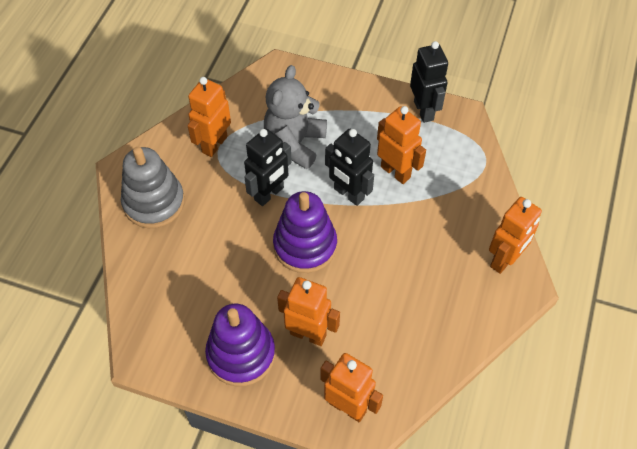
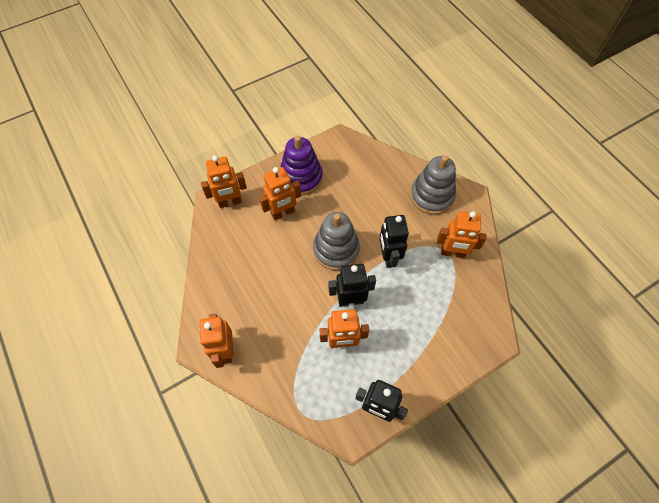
camera: 130 degrees right, 5 degrees up
orange robot [187,77,231,157] -> orange robot turned 120 degrees clockwise [437,211,486,258]
grey teddy bear [264,65,327,169] -> none
purple stacking toy [273,191,337,273] -> grey stacking toy [313,212,360,270]

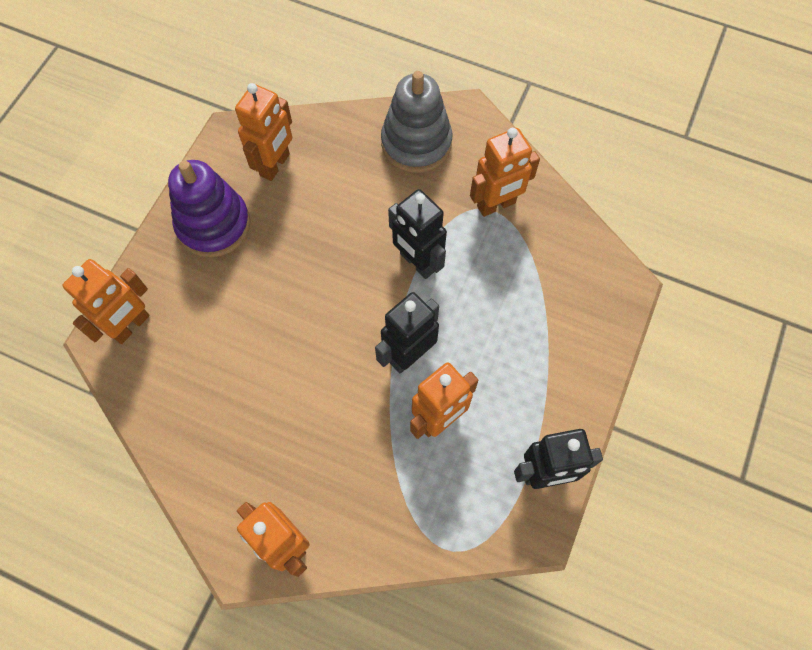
camera: 35 degrees left, 5 degrees up
orange robot [259,167,301,220] -> orange robot moved to [235,83,292,181]
grey stacking toy [313,212,360,270] -> none

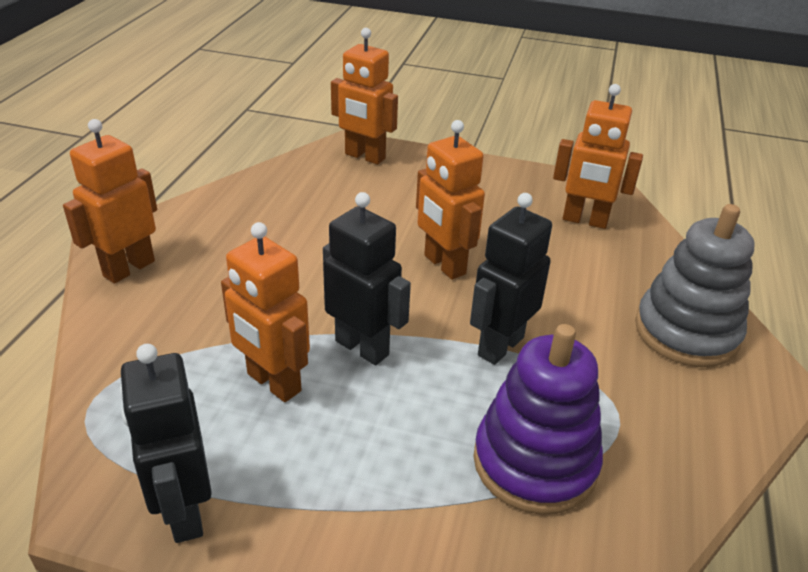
camera: 80 degrees right, 30 degrees down
purple stacking toy [168,160,250,257] -> purple stacking toy moved to [473,324,603,515]
orange robot [470,128,540,217] -> orange robot moved to [416,120,485,280]

